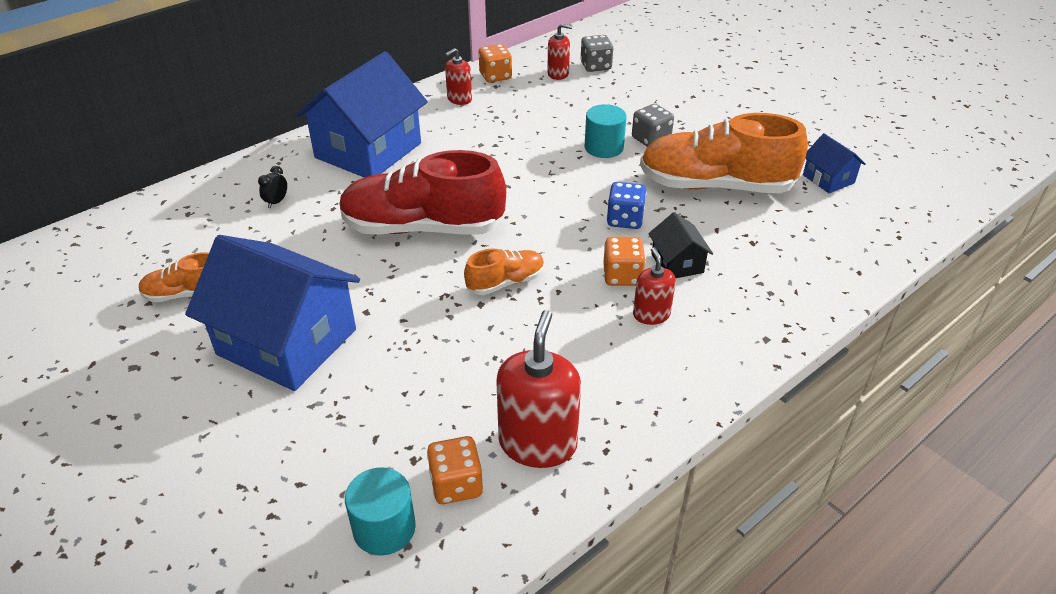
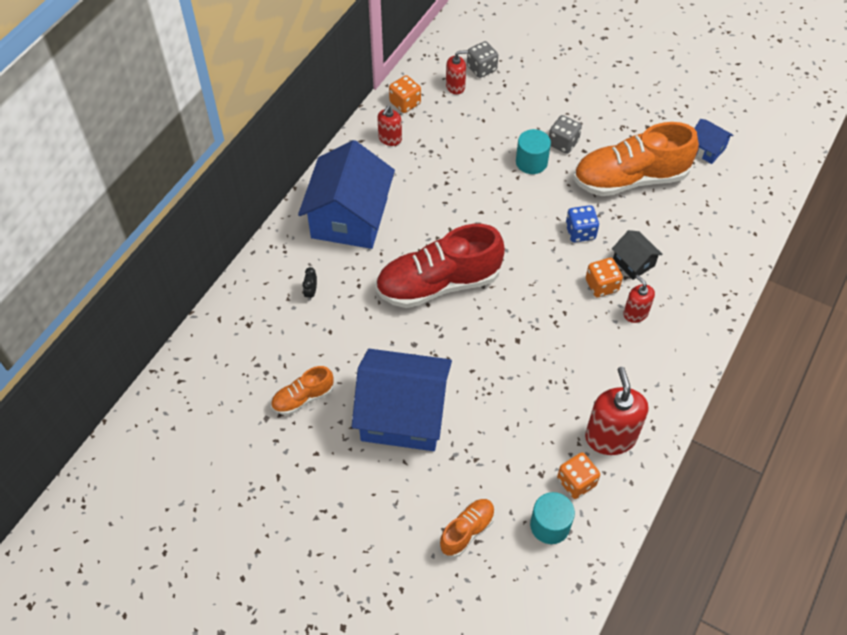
camera: 20 degrees left, 15 degrees up
orange shoe [464,249,544,295] -> orange shoe moved to [439,499,495,557]

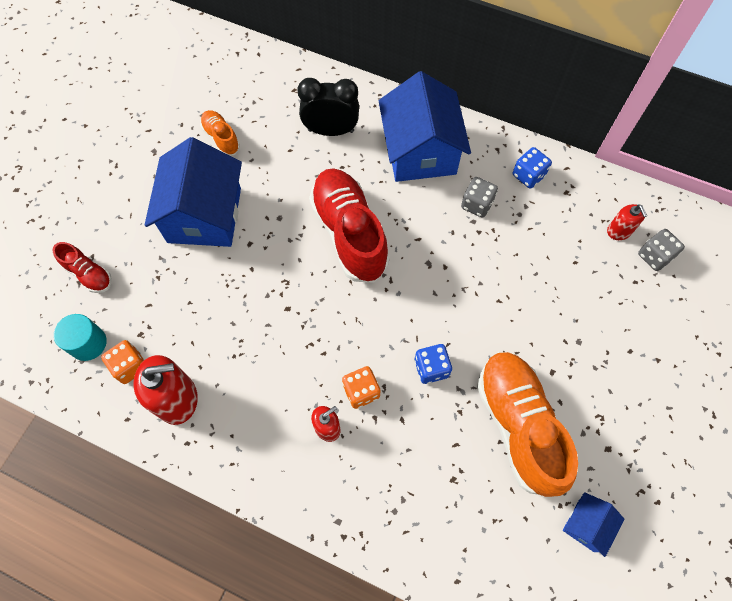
camera: 85 degrees right, 10 degrees up
blue house [298,140,395,249] -> blue house turned 75 degrees clockwise [379,71,471,182]
black clock [302,267,317,301] -> black clock [297,78,359,136], size x2.47
red soap dispenser [377,106,402,146] -> blue dice [513,147,552,188]
orange dice [389,75,421,113] -> none
orange shoe [439,499,495,557] -> red shoe [52,242,112,293]
turquoise cylinder [516,129,551,174] -> none
grey dice [549,115,582,154] -> grey dice moved to [461,177,498,218]
black house [612,230,663,280] -> none

